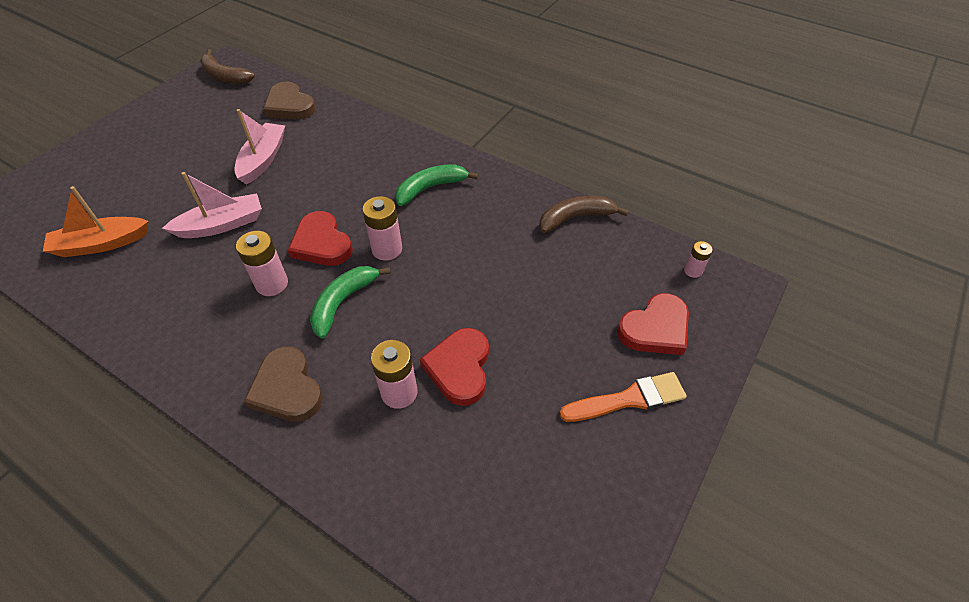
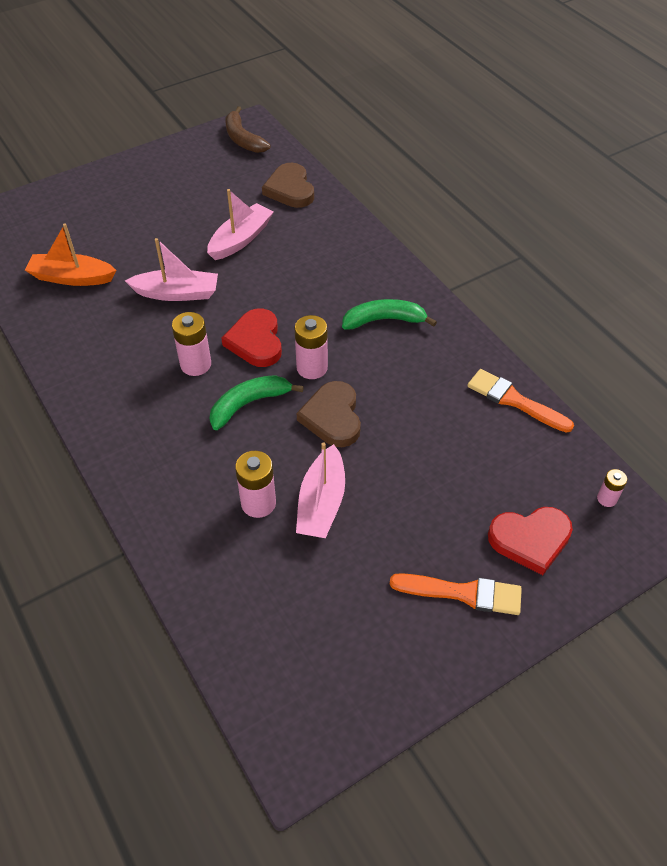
camera: 25 degrees right, 0 degrees up
brown heart [243,346,323,422] -> brown heart moved to [297,381,361,447]
red heart [420,328,489,406] -> pink boat [296,443,345,538]
brown banana [539,196,629,233] -> orange brush [467,369,574,433]

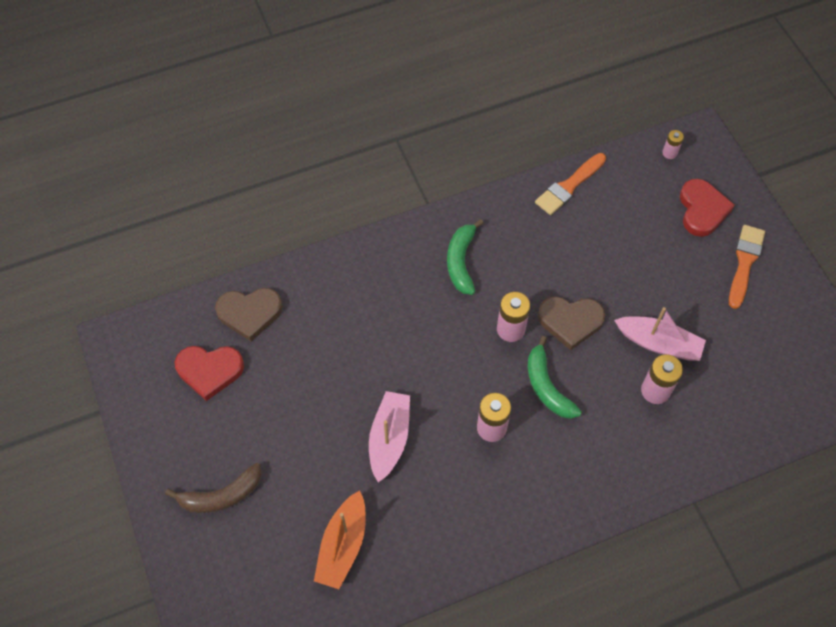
camera: 80 degrees left, 10 degrees up
pink boat [207,189,273,260] -> none
red heart [221,308,282,367] -> red heart moved to [175,346,244,401]
brown banana [225,106,270,153] -> brown banana moved to [165,463,262,513]

